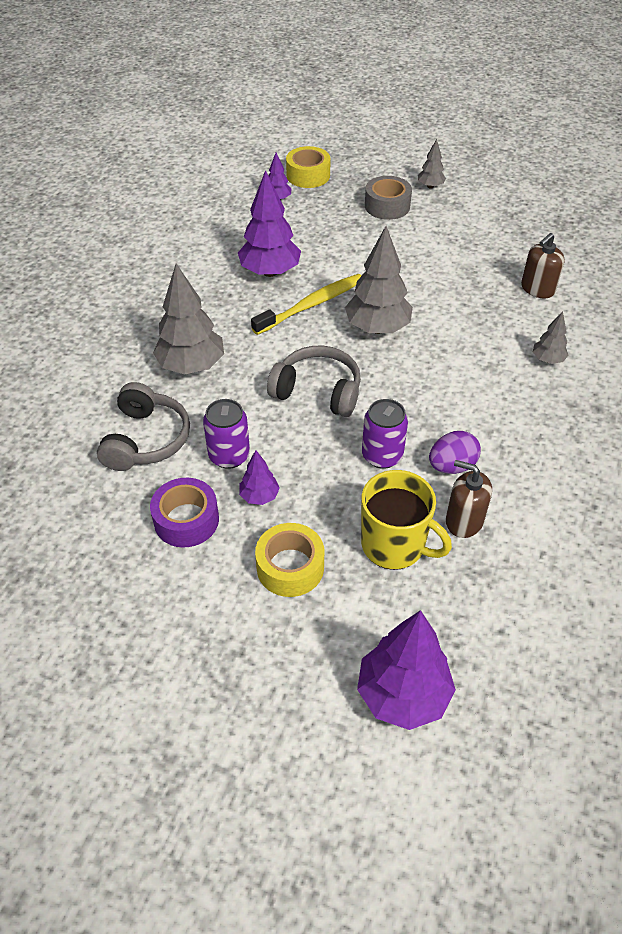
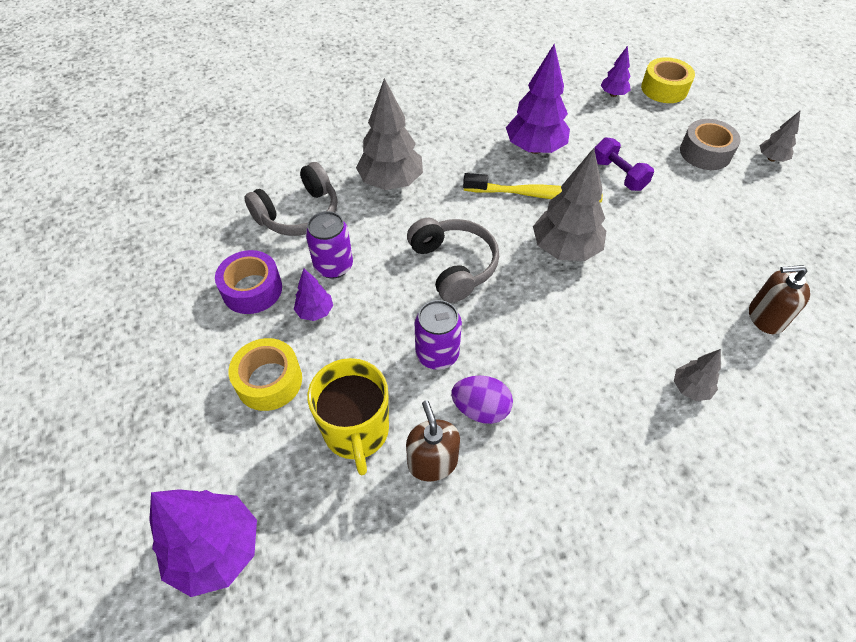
camera: 45 degrees right, 5 degrees up
none -> purple dumbbell [594,137,654,191]

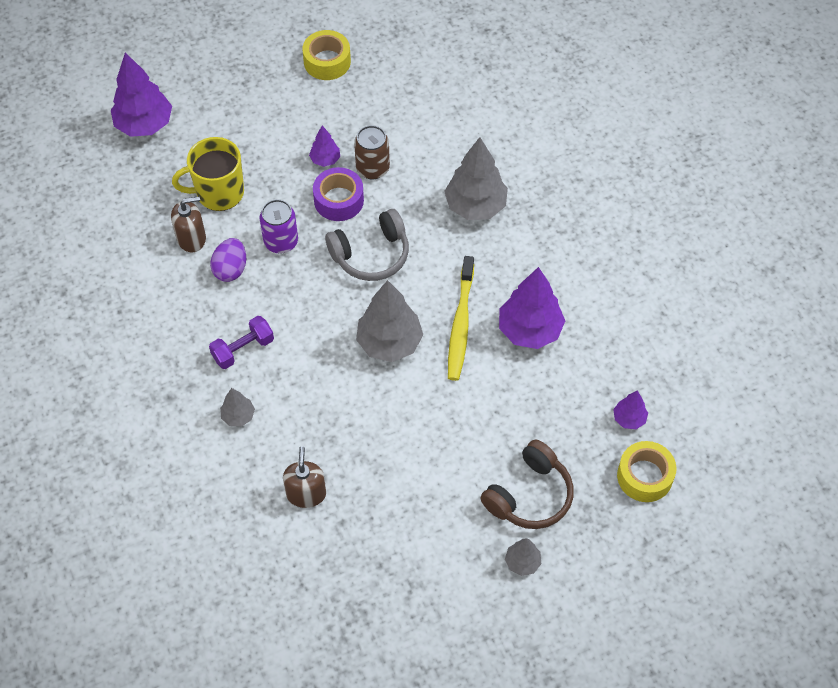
camera: 90 degrees right, 5 degrees up
purple tape [215,250,282,314] -> purple tape moved to [313,167,364,221]
yellow tape [229,338,302,411] -> yellow tape moved to [302,30,351,80]
grey headphones [244,162,337,236] -> none
purple can [306,211,353,278] -> brown can [354,125,390,180]
purple dumbbell [594,137,654,191] -> purple dumbbell moved to [209,316,274,369]
grey tape [680,119,741,170] -> brown headphones [480,440,574,529]

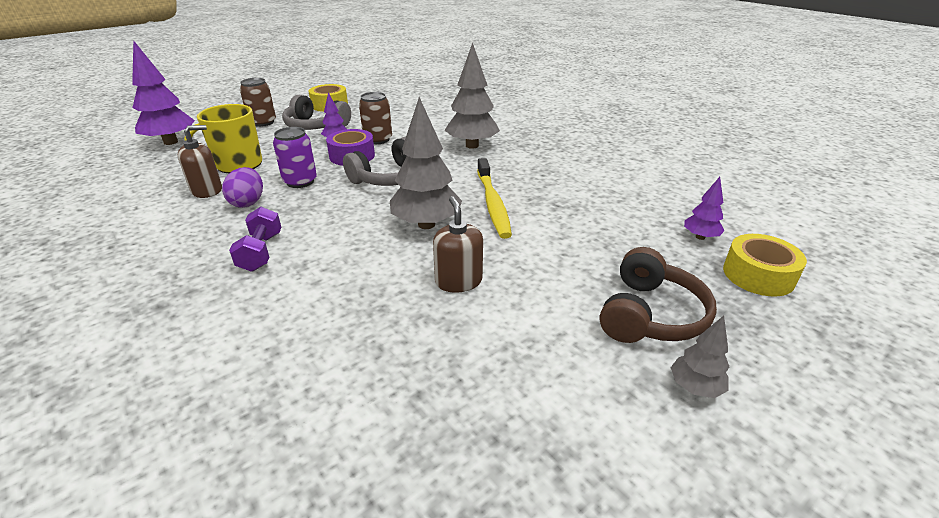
camera: 15 degrees left, 25 degrees down
purple dumbbell [209,316,274,369] -> purple dumbbell turned 45 degrees counterclockwise [229,207,282,272]
grey tree [220,388,255,427] -> none
brown soap dispenser [283,447,326,508] -> brown soap dispenser moved to [433,196,483,293]
purple tree [499,267,565,349] -> none
none -> brown can [240,78,276,127]
none -> grey headphones [282,95,351,130]

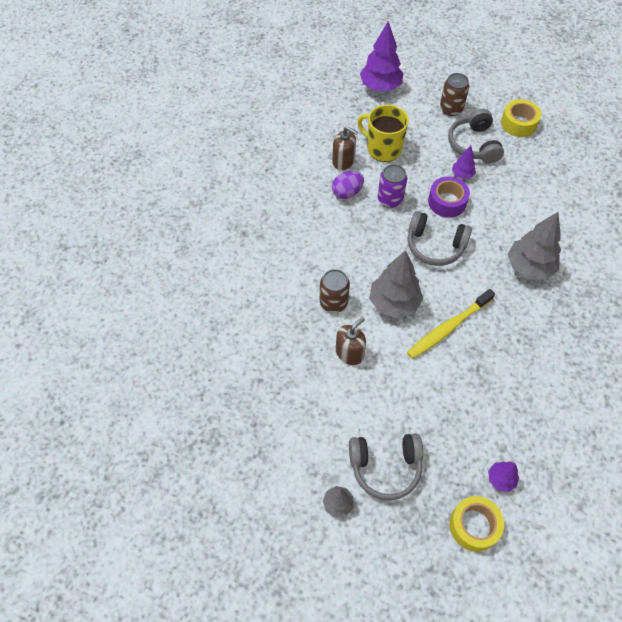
camera: 60 degrees right, 25 degrees up
purple dumbbell [229,207,282,272] -> none
brown can [359,92,392,144] -> brown can moved to [320,269,350,313]
brown headphones [599,247,717,343] -> grey headphones [349,434,423,500]

